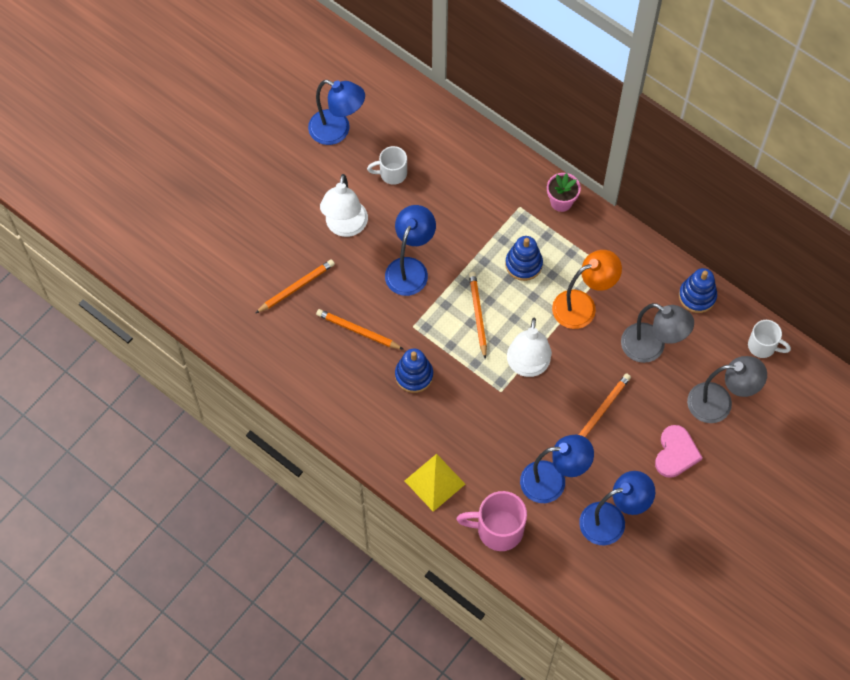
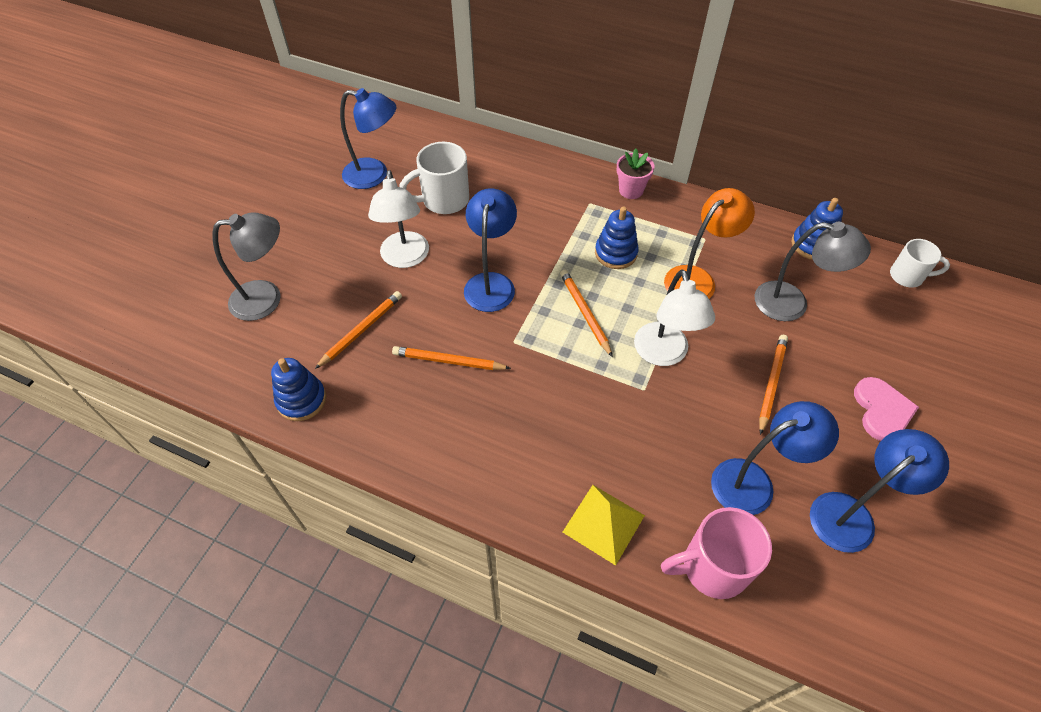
camera: 15 degrees left, 10 degrees down
white mug [367,146,407,185] -> white mug [399,142,469,214], size x1.56
blue stacking toy [395,348,433,393] -> blue stacking toy moved to [271,358,326,421]
grey lamp [687,356,767,423] -> grey lamp moved to [212,212,281,321]

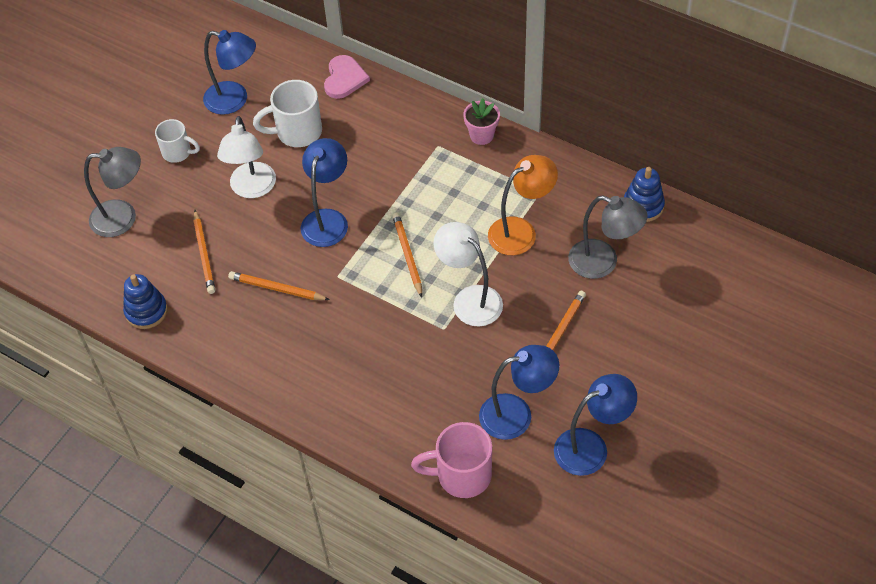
camera: 10 degrees right, 0 degrees up
orange pencil [315,291,402,369] -> orange pencil turned 120 degrees clockwise [193,210,215,294]
yellow pyramid [563,485,645,565] -> none
blue stacking toy [595,207,639,269] -> none
white lamp [634,269,715,366] -> white lamp turned 135 degrees clockwise [434,222,503,326]
pink heart [854,377,919,441] -> pink heart moved to [324,55,370,99]
white mug [890,239,950,288] -> white mug moved to [155,119,200,163]

